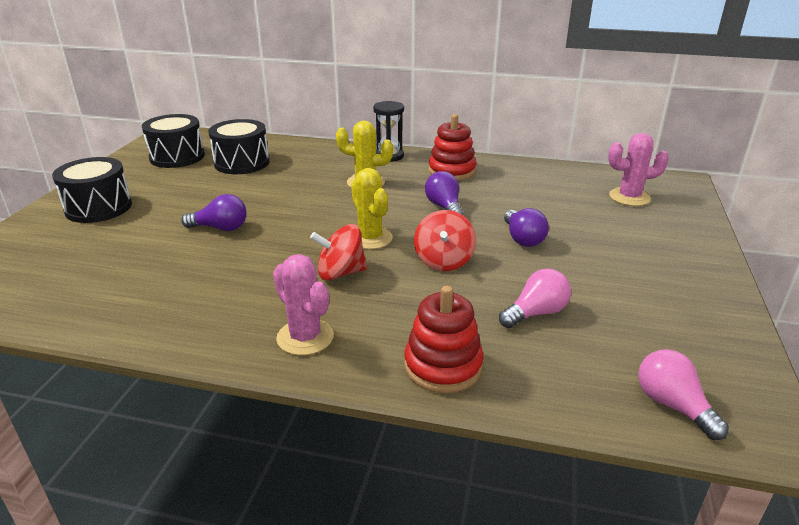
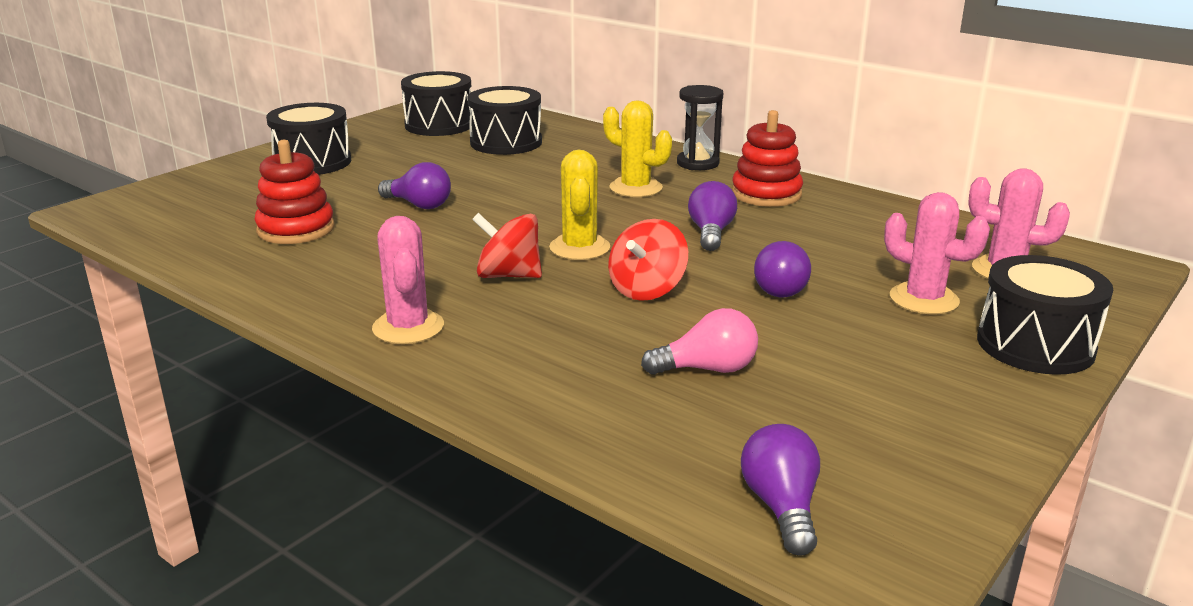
camera: 25 degrees right, 5 degrees down
red stacking toy [404,286,484,393] -> red stacking toy moved to [254,140,334,244]
pink light bulb [638,349,729,440] -> purple light bulb [741,424,820,556]
none -> pink cactus [884,192,990,314]
none -> black drum [977,255,1113,375]

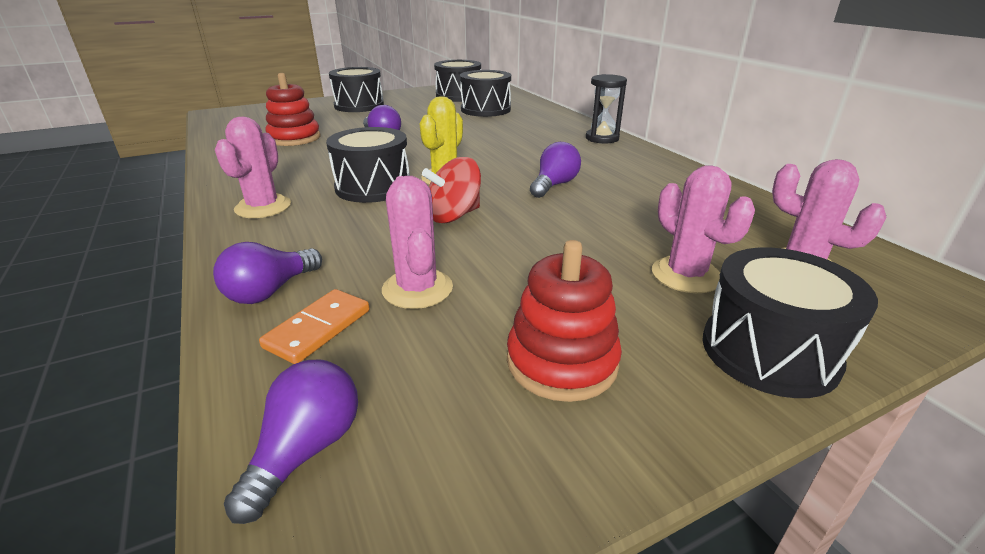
camera: 25 degrees right, 5 degrees up
red spinning top [472,213,542,278] -> black drum [326,127,410,203]
yellow cactus [603,100,672,197] -> none
pink light bulb [641,308,758,375] -> pink cactus [382,176,453,309]
red stacking toy [732,110,803,207] -> red stacking toy moved to [507,240,622,402]
purple light bulb [754,241,811,297] -> purple light bulb moved to [213,242,322,304]
none -> orange domino [259,289,370,364]

